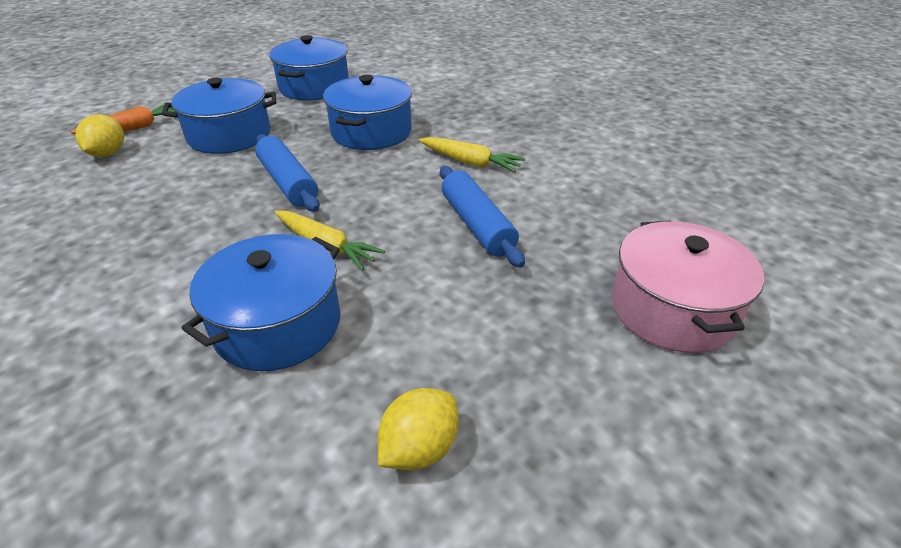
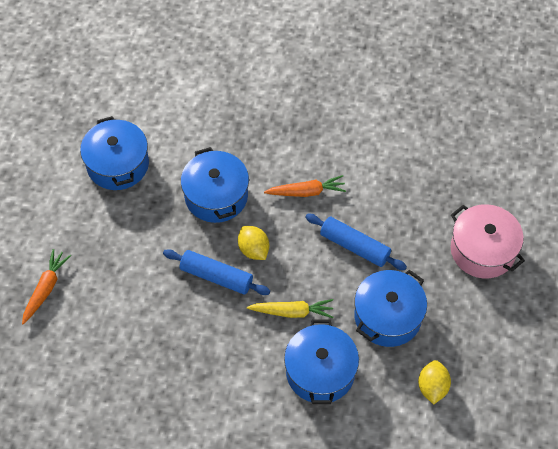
camera: 35 degrees left, 20 degrees up
yellow lemon [75,114,124,157] -> yellow lemon moved to [238,226,269,260]
blue pot [162,78,276,154] -> blue pot moved to [354,270,427,347]
yellow carrot [419,137,525,173] -> orange carrot [264,175,346,197]

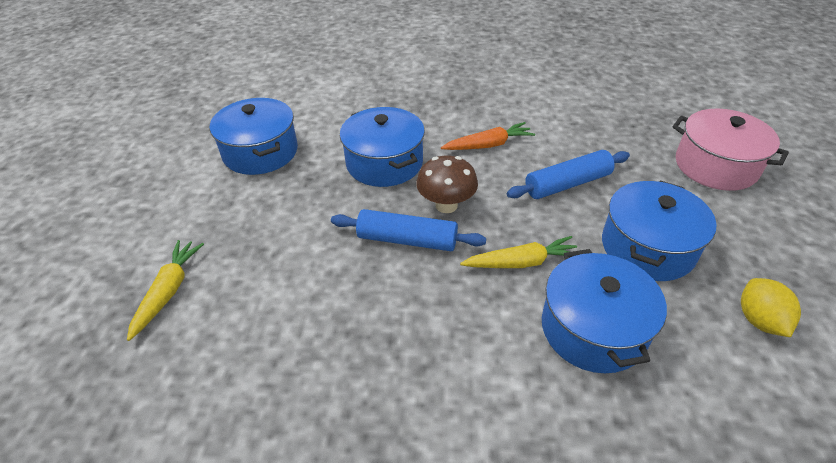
camera: 10 degrees left, 15 degrees down
orange carrot [22,249,71,325] -> yellow carrot [127,240,204,341]
yellow lemon [238,226,269,260] -> brown mushroom [416,156,478,213]
blue rolling pin [305,214,407,270] -> blue rolling pin turned 45 degrees counterclockwise [507,150,630,199]

